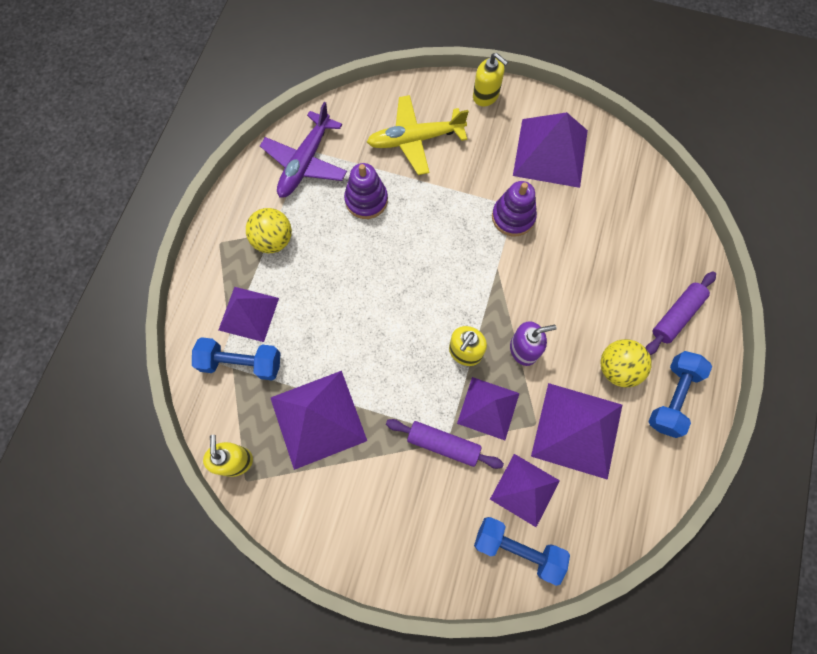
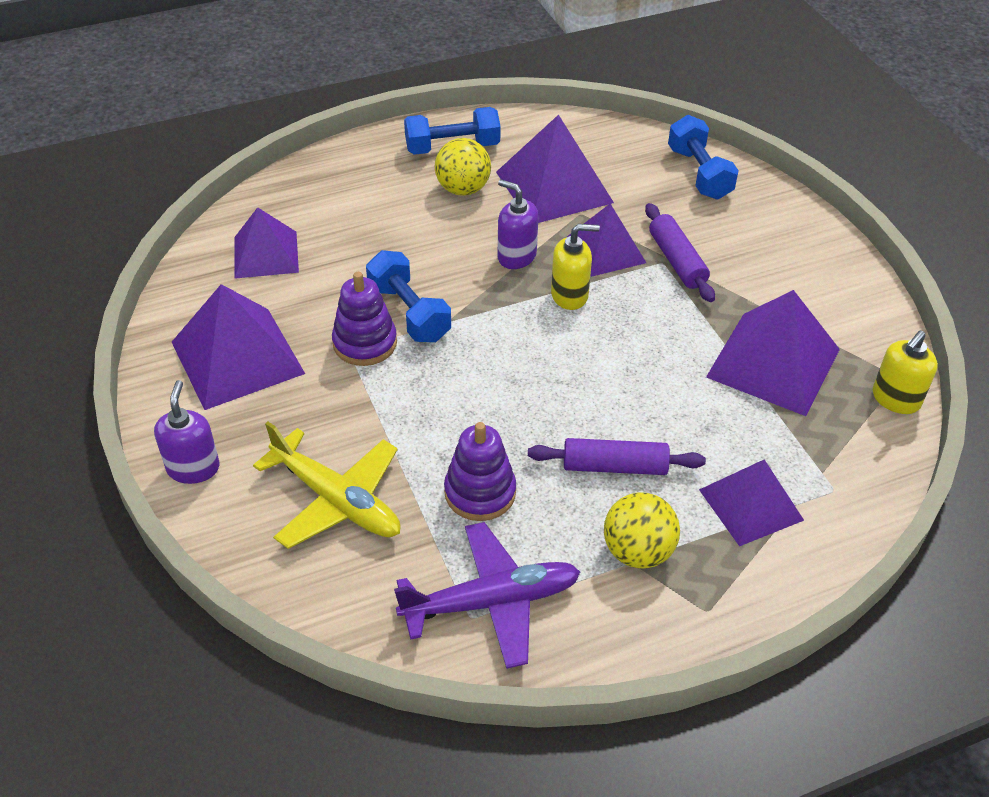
camera: 130 degrees left, 25 degrees down
blue dumbbell [192,337,280,380] -> blue dumbbell moved to [366,250,451,342]
yellow soap dispenser [473,53,508,106] -> purple soap dispenser [154,380,219,484]
purple pyramid [490,454,560,527] -> purple pyramid moved to [234,207,299,279]
purple rolling pin [646,271,716,355] -> purple rolling pin moved to [528,438,706,475]

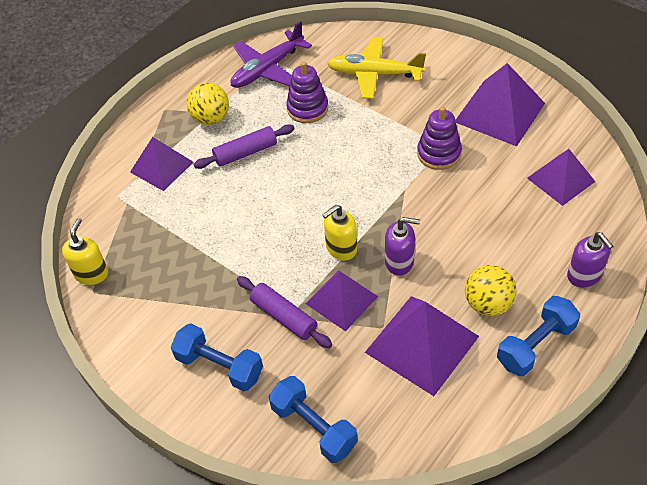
camera: 155 degrees right, 5 degrees up
purple soap dispenser [154,380,219,484] -> purple soap dispenser moved to [567,232,613,287]
blue dumbbell [366,250,451,342] -> blue dumbbell moved to [171,323,263,391]
purple pyramid [706,290,840,416] -> none

